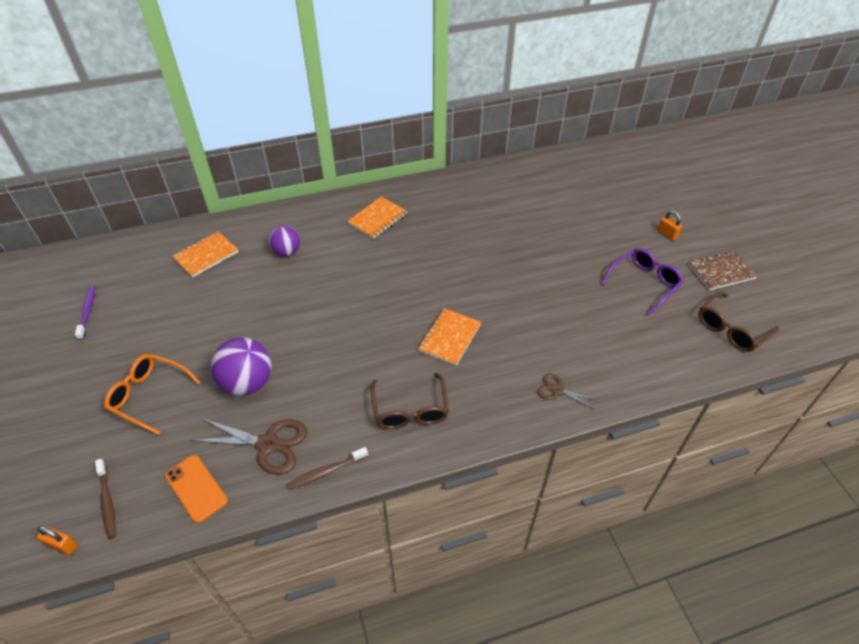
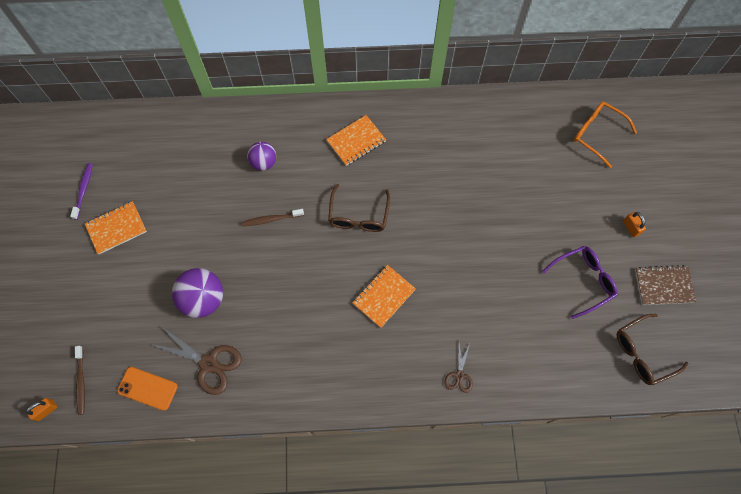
camera: 15 degrees right, 20 degrees up
orange padlock [37,526,78,556] -> orange padlock turned 75 degrees counterclockwise [26,398,58,421]
orange glasses [104,354,200,435] -> orange glasses moved to [574,102,637,168]
orange phone [165,455,228,523] -> orange phone turned 45 degrees counterclockwise [117,367,178,411]
orange notebook [172,231,239,277] -> orange notebook moved to [85,201,147,254]
brown toothbrush [287,447,368,490] -> brown toothbrush moved to [242,209,304,226]
brown glasses [370,373,449,429] -> brown glasses moved to [328,184,390,232]
brown scissors [537,374,599,410] -> brown scissors turned 120 degrees counterclockwise [445,344,473,393]

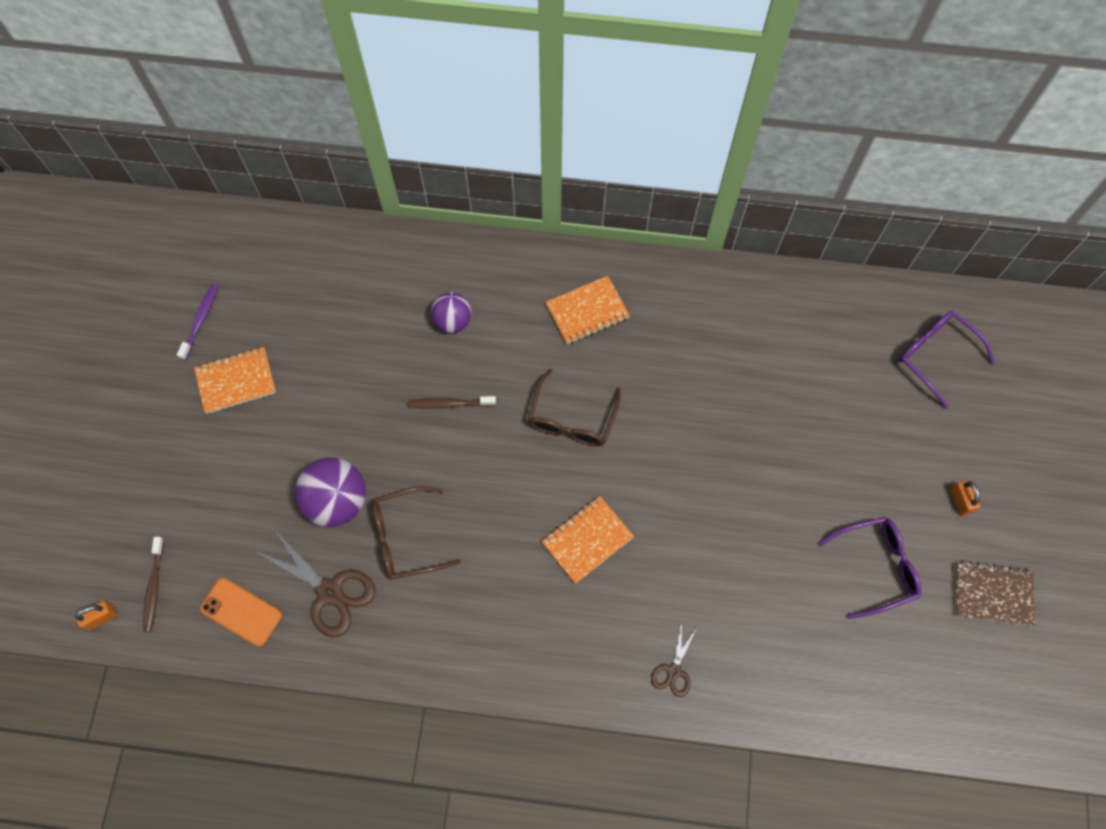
camera: 10 degrees right, 0 degrees up
orange glasses [574,102,637,168] -> purple glasses [899,311,995,409]
brown glasses [617,314,689,385] -> brown glasses moved to [372,486,461,580]

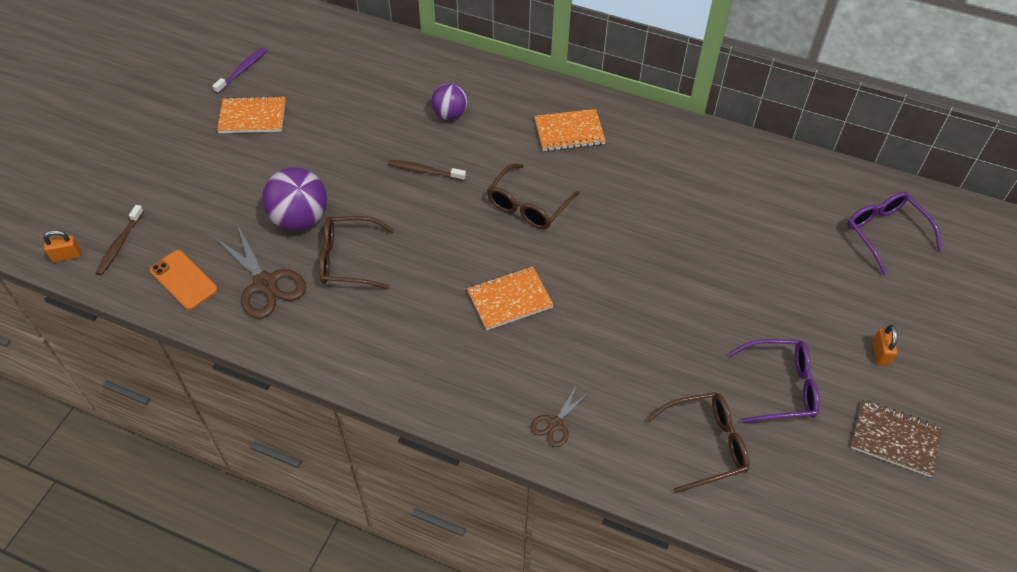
camera: 15 degrees right, 15 degrees down
none -> brown glasses [647,392,749,493]

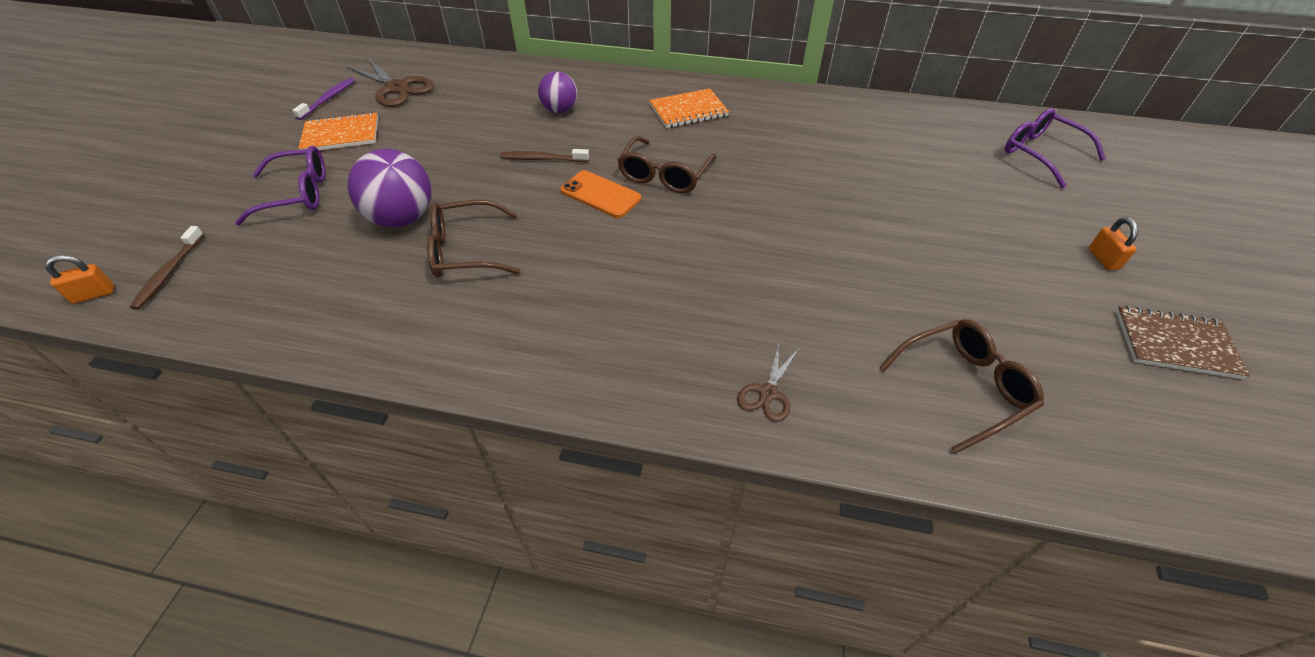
camera: 10 degrees left, 5 degrees down
orange phone [150,250,218,310] -> orange phone moved to [560,170,641,218]
brown scissors [214,224,306,319] -> brown scissors moved to [347,57,434,107]
orange notebook [467,266,554,330] -> none
purple glasses [729,339,819,423] -> purple glasses moved to [235,146,326,225]

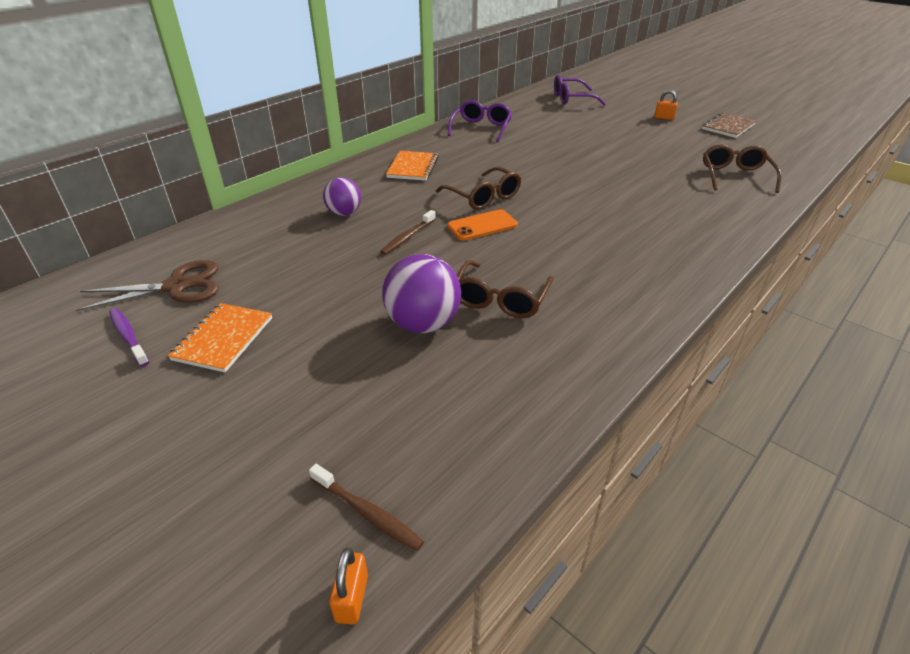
camera: 60 degrees left, 10 degrees down
purple glasses [235,146,326,225] -> purple glasses moved to [448,100,512,142]
brown scissors [737,344,799,422] -> none

